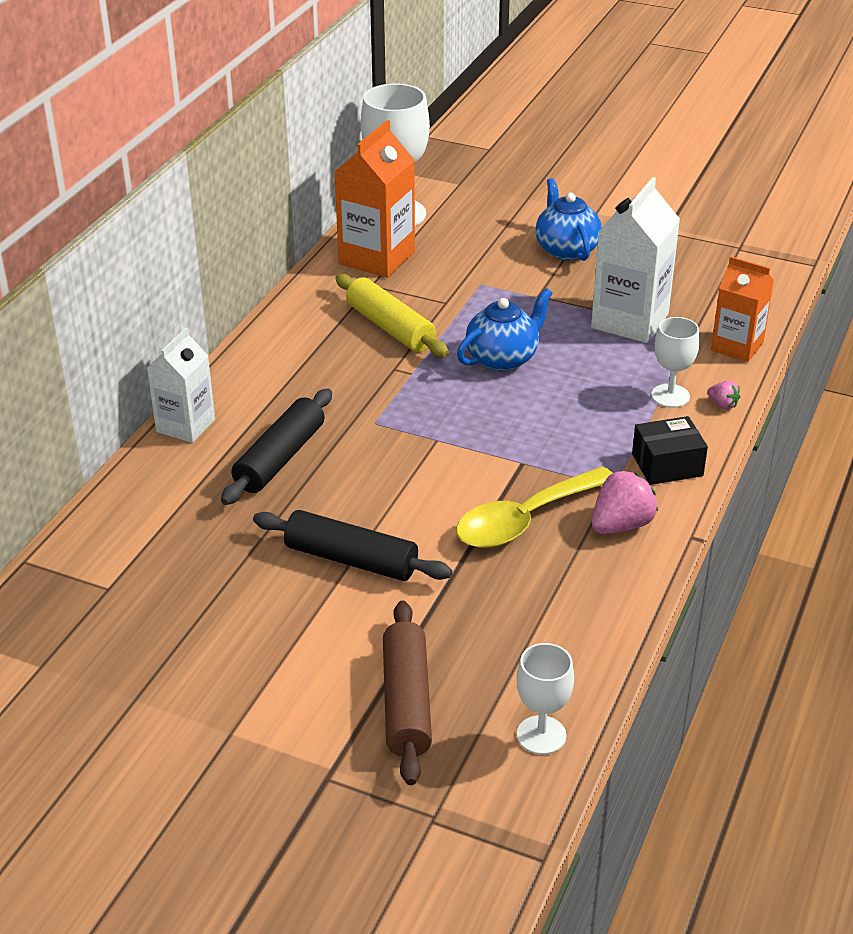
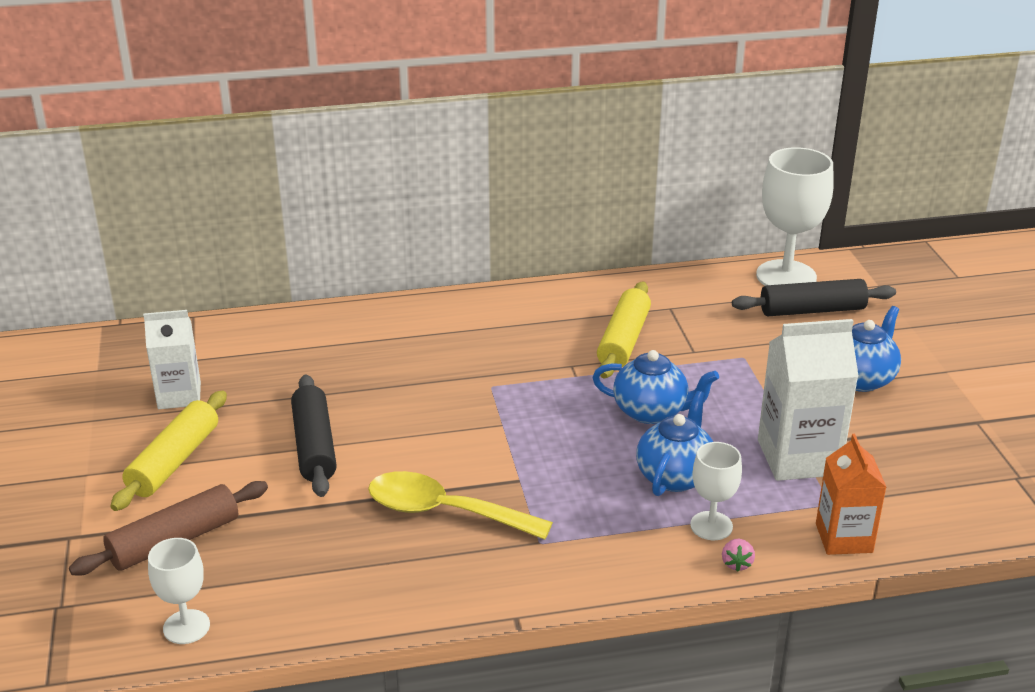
camera: 55 degrees right, 5 degrees down
white carton [147,328,215,443] -> white carton moved to [143,310,201,409]
black rolling pin [221,388,332,505] -> black rolling pin moved to [732,279,896,316]
orange carton [334,120,415,278] -> none
pink strawberry [592,471,658,534] -> none
black box [632,416,708,485] -> none
none -> yellow rolling pin [111,391,227,511]
none -> blue teapot [636,391,713,496]

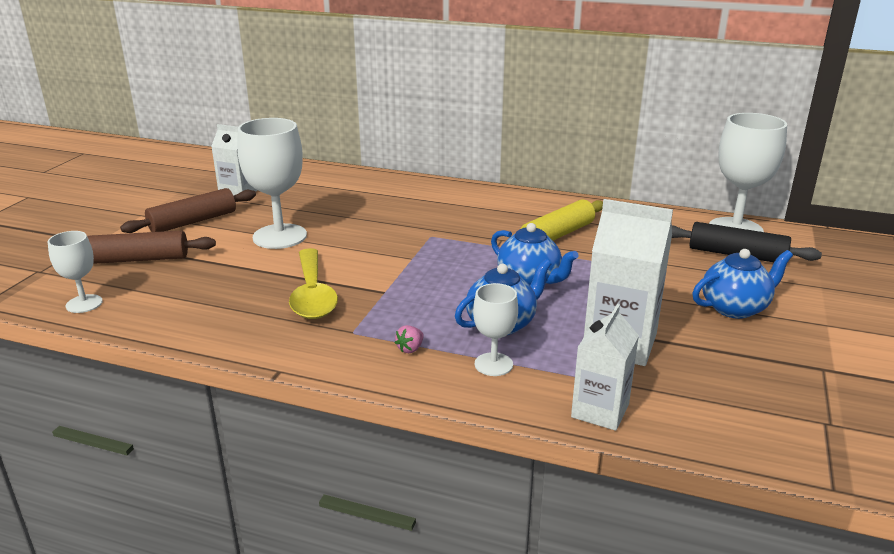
camera: 30 degrees right, 5 degrees down
yellow rolling pin [111,391,227,511] -> brown rolling pin [120,188,256,233]
black rolling pin [291,375,337,497] -> white goblet [237,118,307,249]
yellow spoon [368,471,553,540] -> yellow spoon turned 150 degrees counterclockwise [289,248,338,319]
pink strawberry [722,539,755,572] -> pink strawberry moved to [395,325,424,353]
orange carton [816,434,886,555] -> white carton [571,304,639,431]

